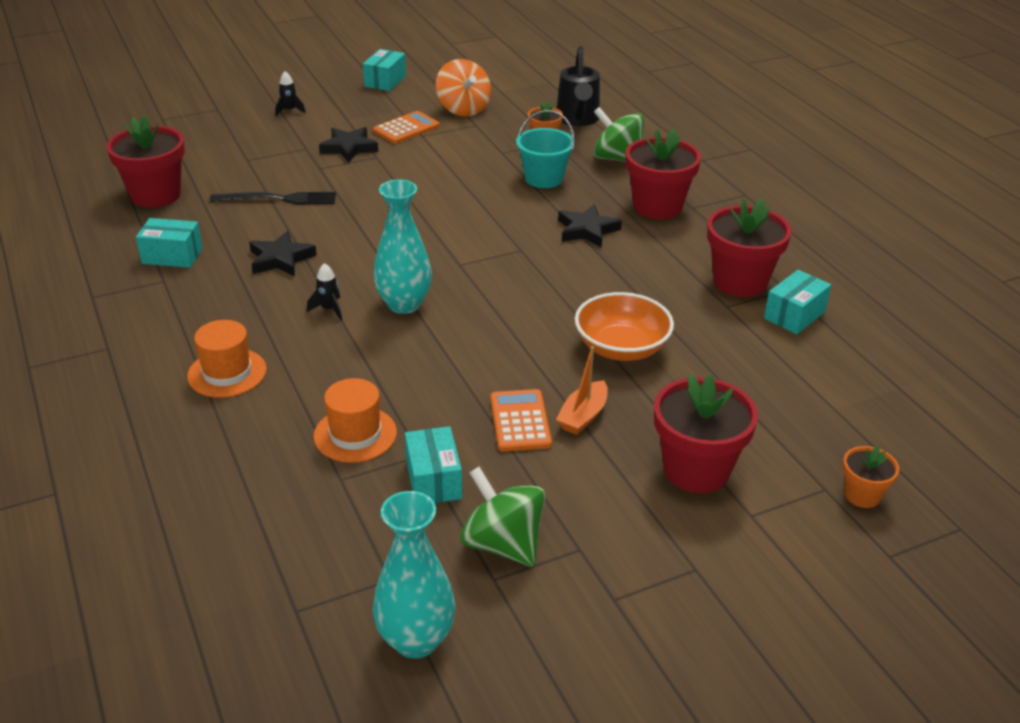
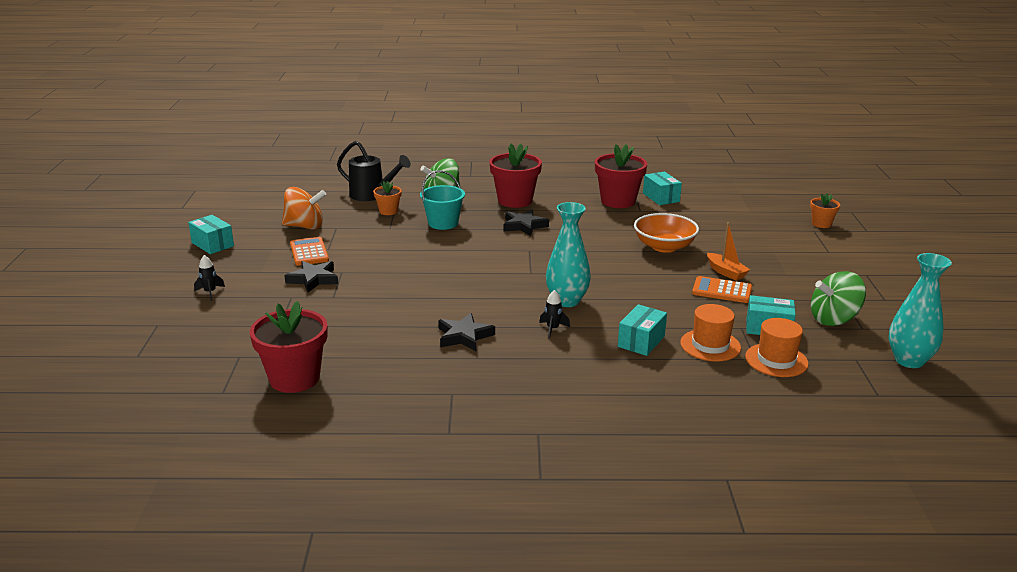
camera: 65 degrees left, 10 degrees down
turquoise box [136,218,203,268] -> turquoise box moved to [618,304,667,356]
orange hat [187,320,267,398] -> orange hat moved to [745,318,809,377]
black fork [209,192,336,204] -> none
red flower pot [654,374,758,493] -> none

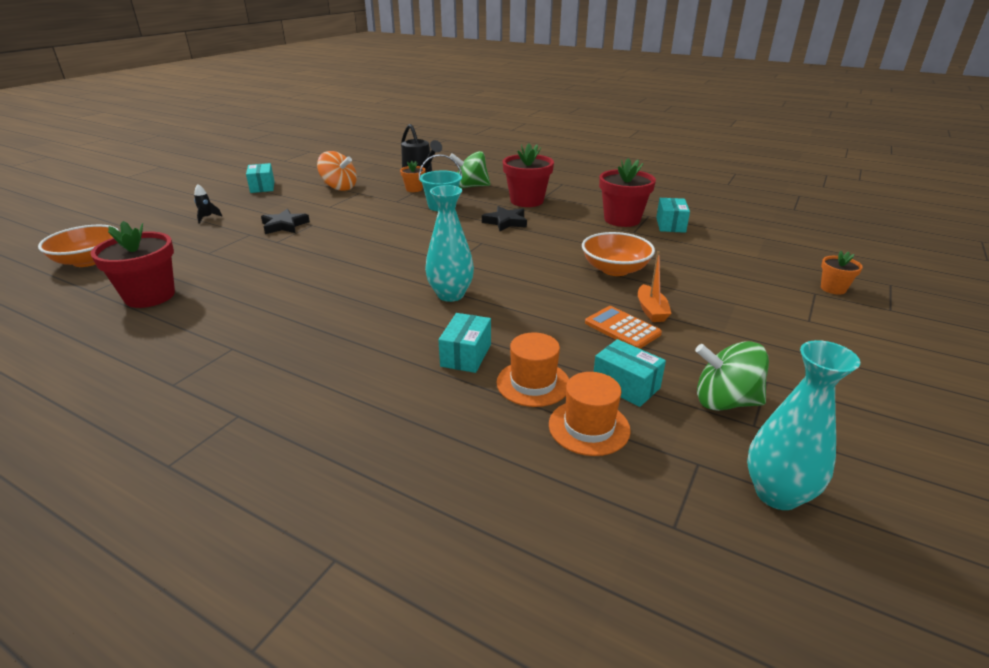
camera: 30 degrees right, 5 degrees up
orange calculator [290,237,329,266] -> none
black star [438,313,495,351] -> none
black rocket [539,290,570,338] -> none
turquoise box [618,304,667,356] -> turquoise box turned 45 degrees counterclockwise [438,313,491,373]
none -> orange bowl [38,225,119,267]

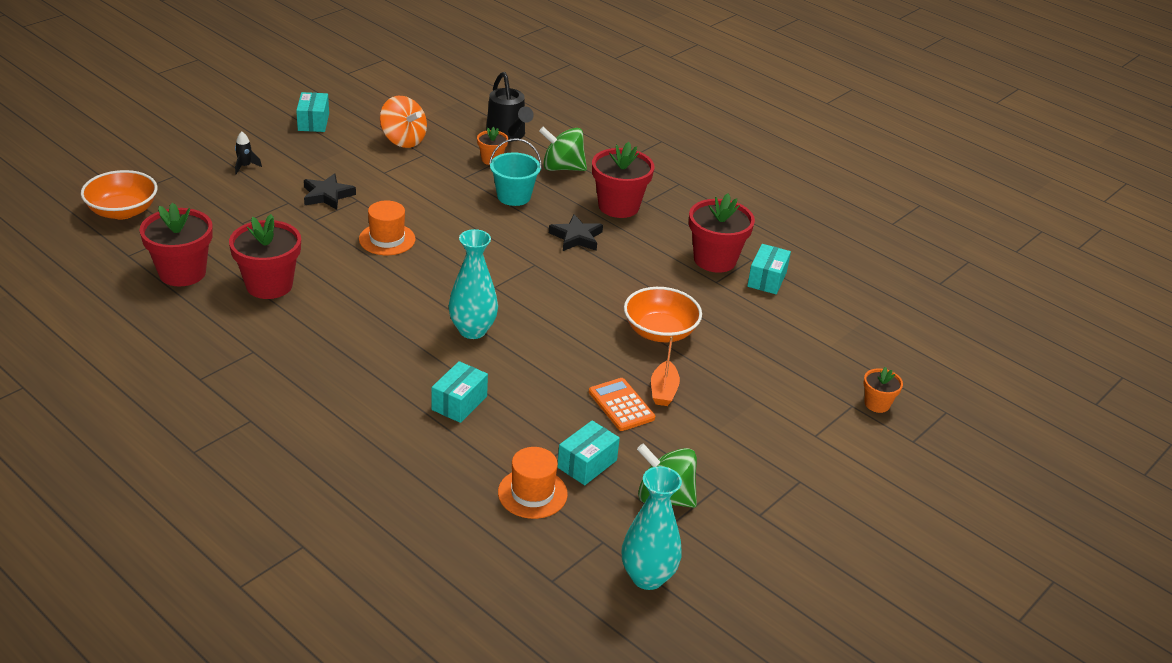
camera: 10 degrees right, 5 degrees up
orange hat [497,332,569,407] -> orange hat moved to [359,200,415,255]
turquoise box [594,339,666,407] -> turquoise box turned 75 degrees clockwise [557,420,620,485]
none -> red flower pot [229,214,301,299]

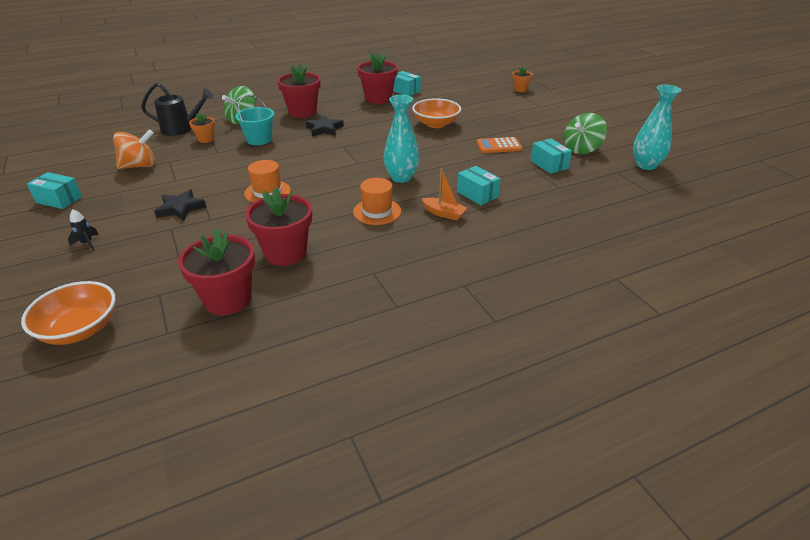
camera: 65 degrees left, 0 degrees up
orange hat [498,447,568,519] -> orange hat moved to [353,178,401,225]
orange boat [651,336,680,406] -> orange boat moved to [422,168,467,221]

